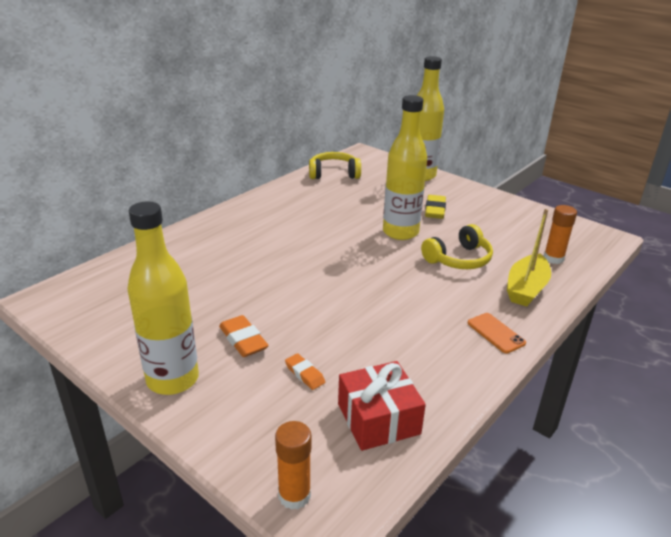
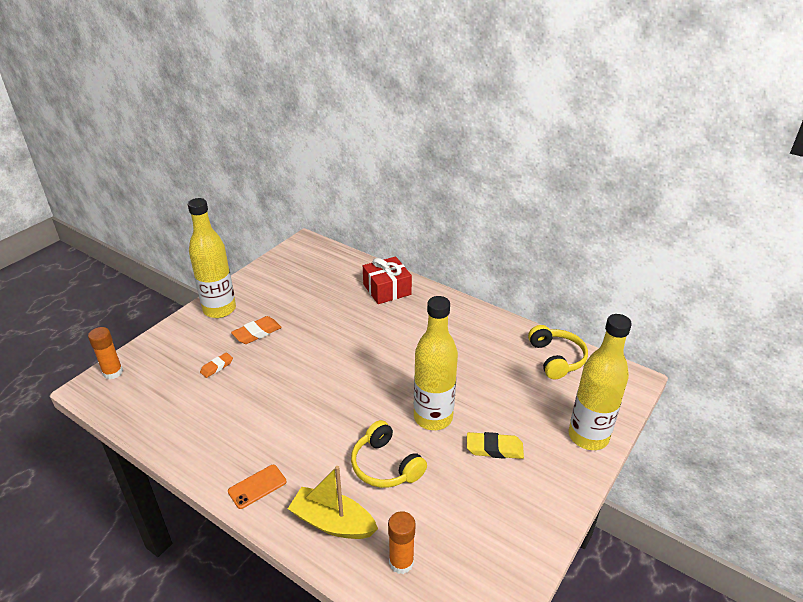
camera: 85 degrees right, 5 degrees up
red gift [338,361,426,451] -> red gift moved to [363,256,412,304]

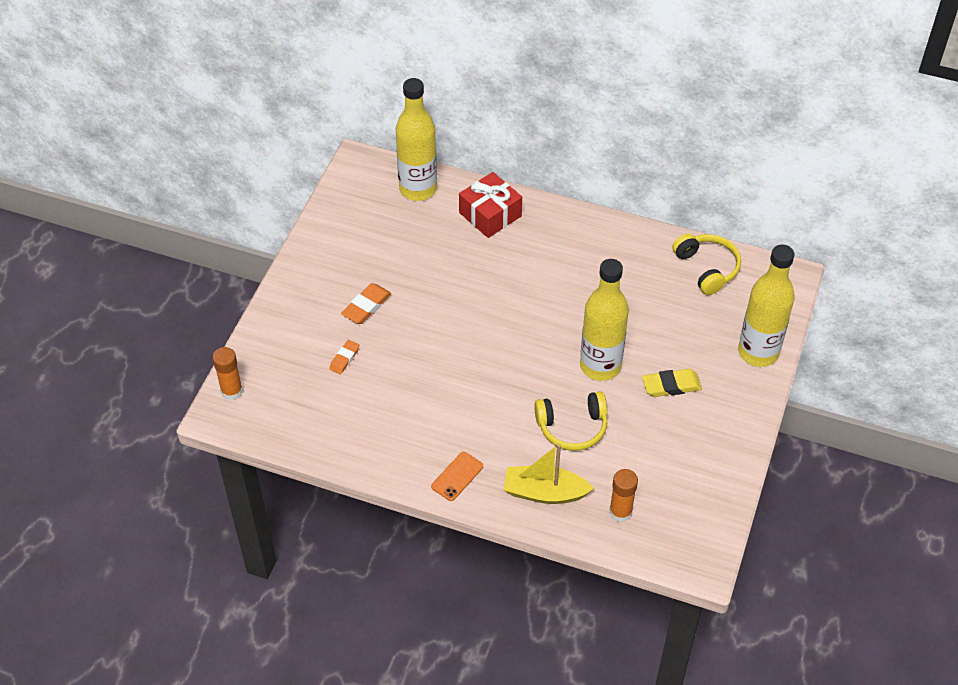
camera: 15 degrees left, 15 degrees up
yellow bottle [188,198,236,318] -> yellow bottle moved to [396,78,437,201]
yellow headphones [351,420,427,488] -> yellow headphones turned 45 degrees counterclockwise [534,391,607,451]

